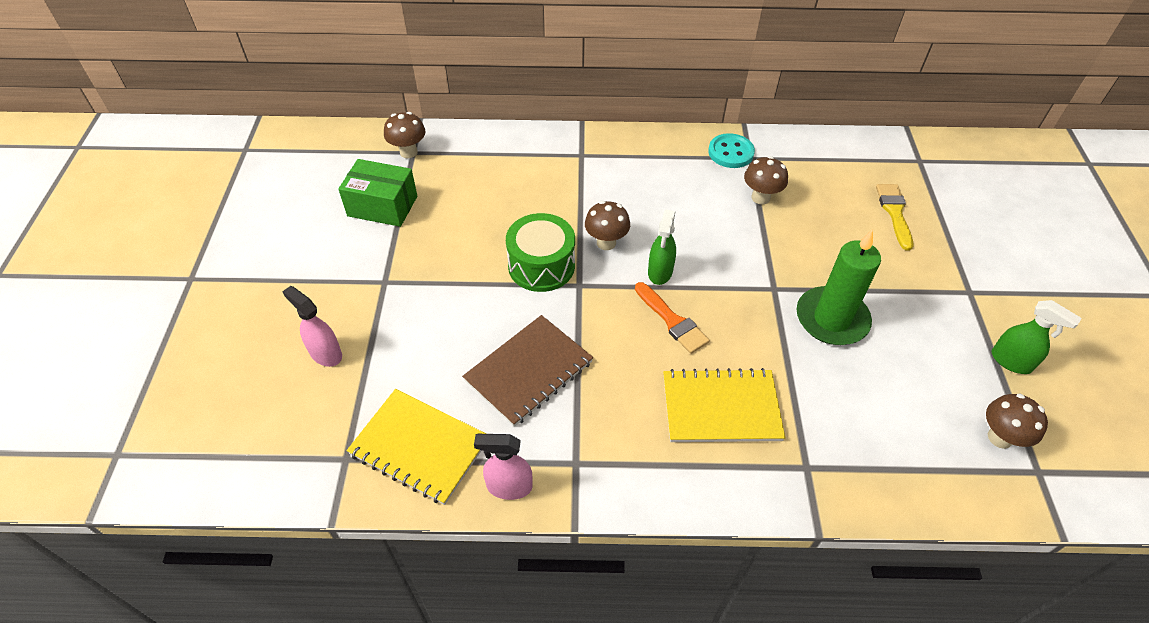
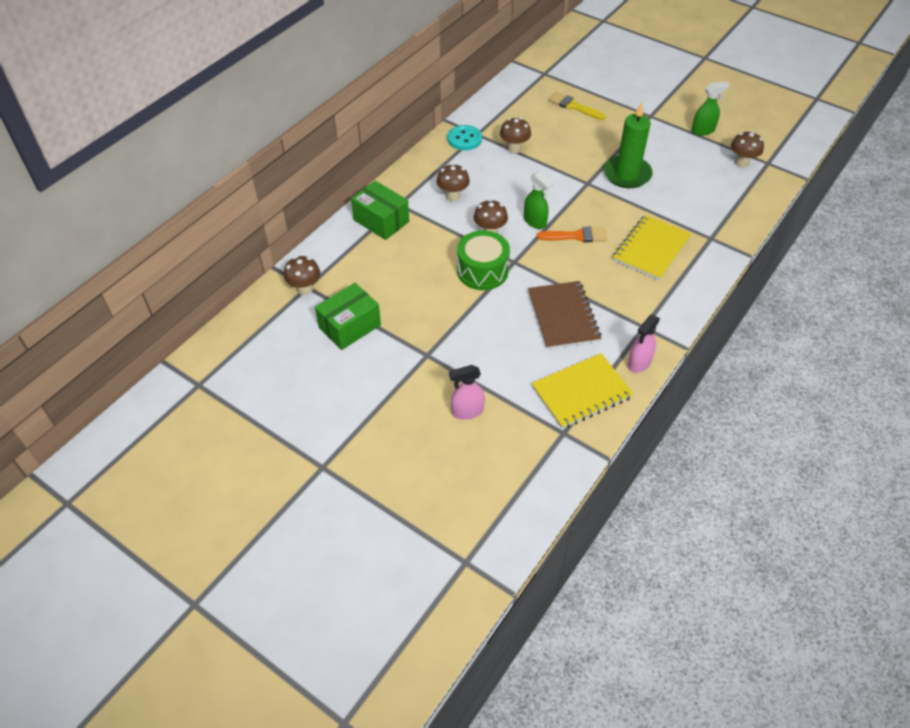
camera: 55 degrees left, 0 degrees up
none -> green box [351,181,409,240]
none -> brown mushroom [437,163,470,201]

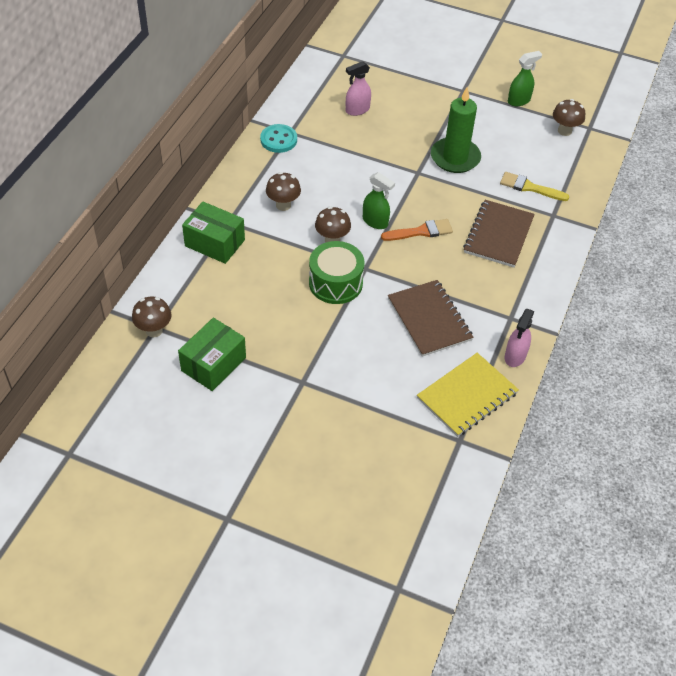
camera: 15 degrees left, 0 degrees up
pink spray bottle [449,365,485,420] -> pink spray bottle moved to [346,61,371,116]
brown mushroom [500,118,531,153] -> none
yellow brush [549,92,606,120] -> yellow brush moved to [500,172,569,201]
yellow notebook [613,215,692,281] -> brown notebook [463,200,535,267]

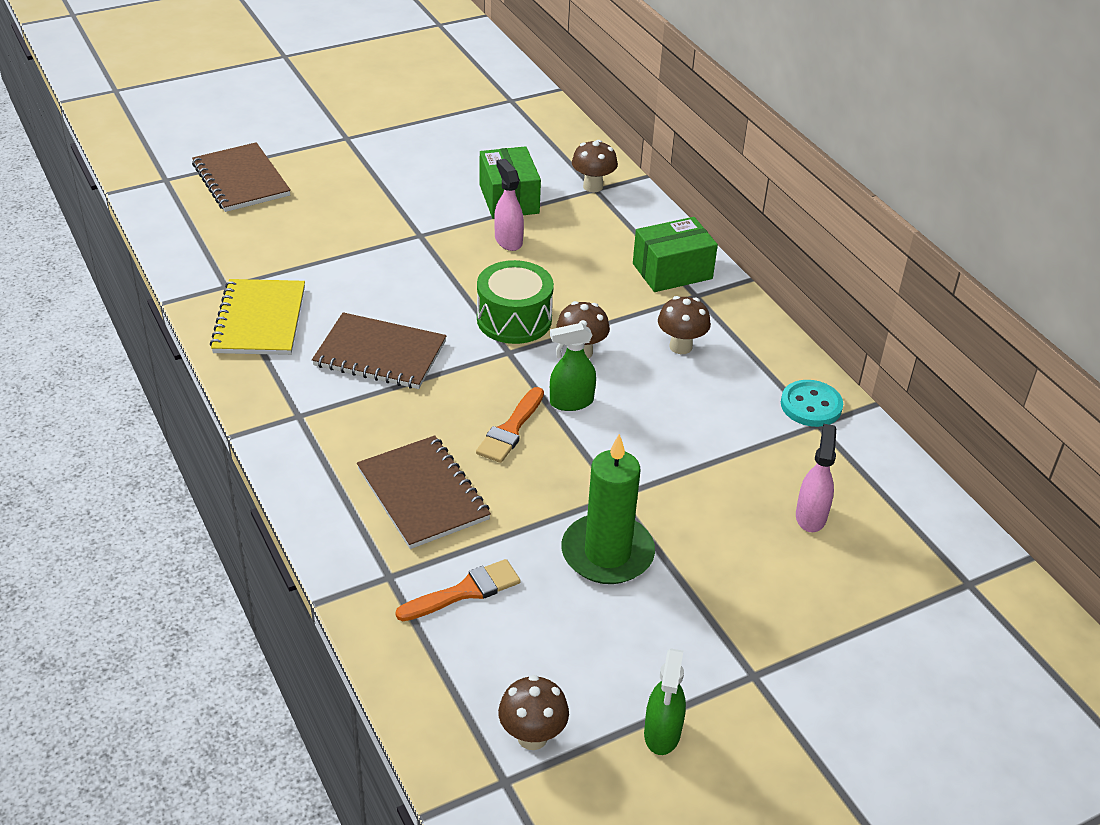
camera: 130 degrees right, 10 degrees down
yellow brush [500,172,569,201] -> orange brush [395,559,521,621]
pink spray bottle [505,309,535,367] -> pink spray bottle moved to [494,159,524,251]
none -> brown notebook [192,142,291,212]

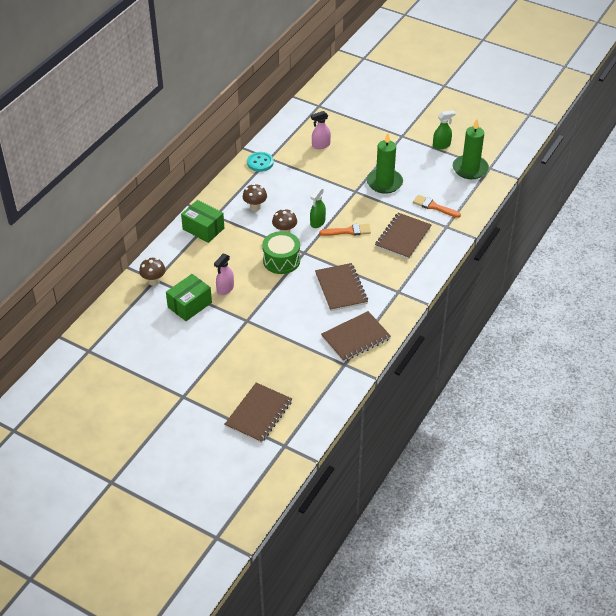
camera: 120 degrees left, 5 degrees up
yellow notebook [210,279,305,355] -> brown notebook [321,311,391,362]
brown mushroom [498,675,569,750] -> green candle [453,119,489,179]
green spray bottle [550,323,596,411] -> green spray bottle turned 75 degrees clockwise [310,187,326,228]

